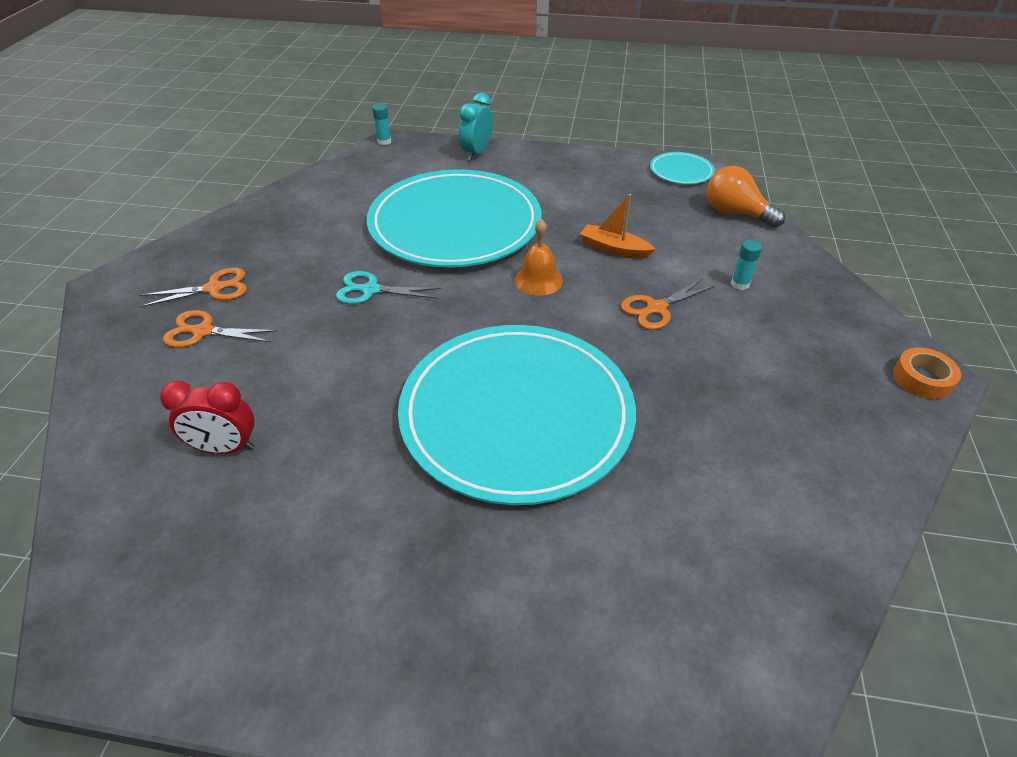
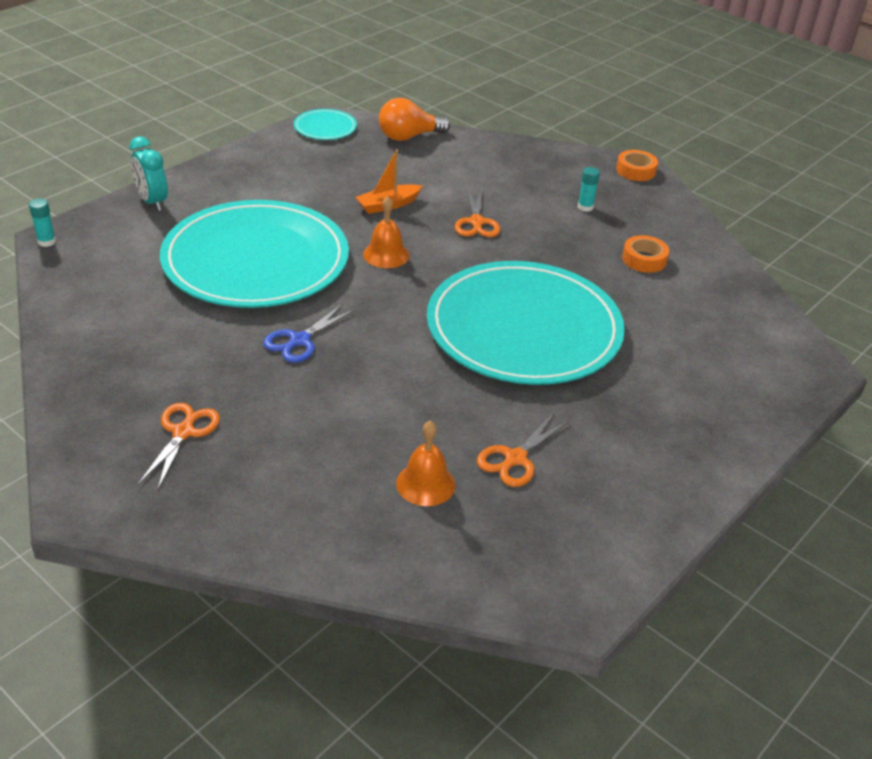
camera: 60 degrees left, 5 degrees down
red clock [160,381,255,454] -> orange bell [396,421,456,506]
orange scissors [163,310,278,348] -> orange scissors moved to [477,413,570,487]
turquoise scissors [336,271,441,304] -> blue scissors [263,303,356,363]
turquoise glue stick [731,240,762,290] -> turquoise glue stick moved to [578,167,600,212]
none -> orange tape [622,235,669,273]

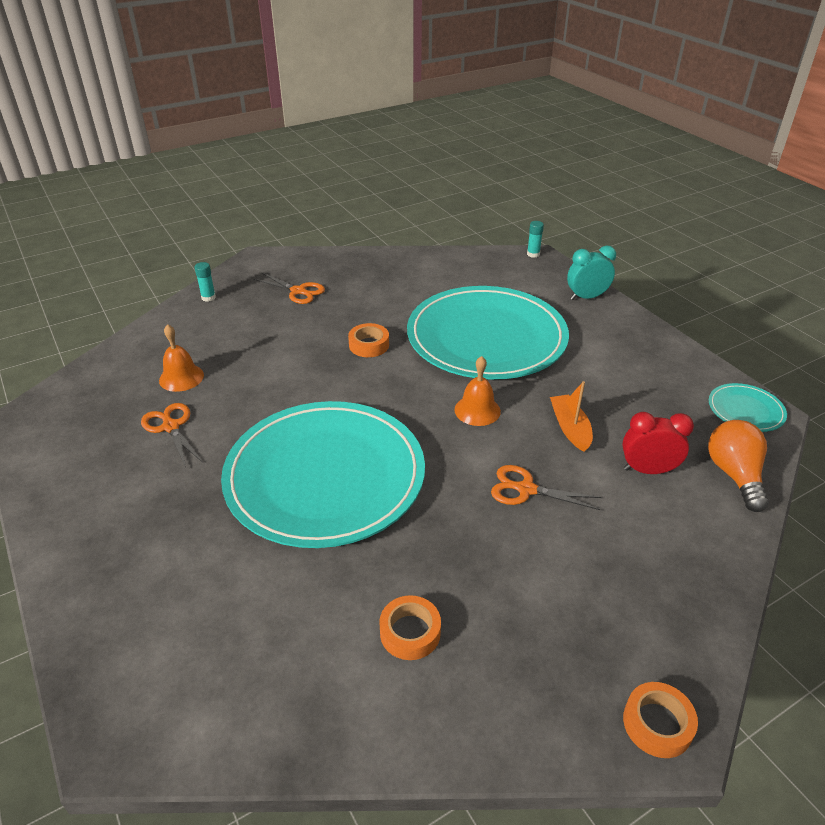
camera: 110 degrees right, 0 degrees up
blue scissors [263,303,356,363] -> orange tape [348,323,389,357]
turquoise glue stick [578,167,600,212] -> turquoise glue stick moved to [194,262,216,302]
none -> red clock [622,412,694,474]

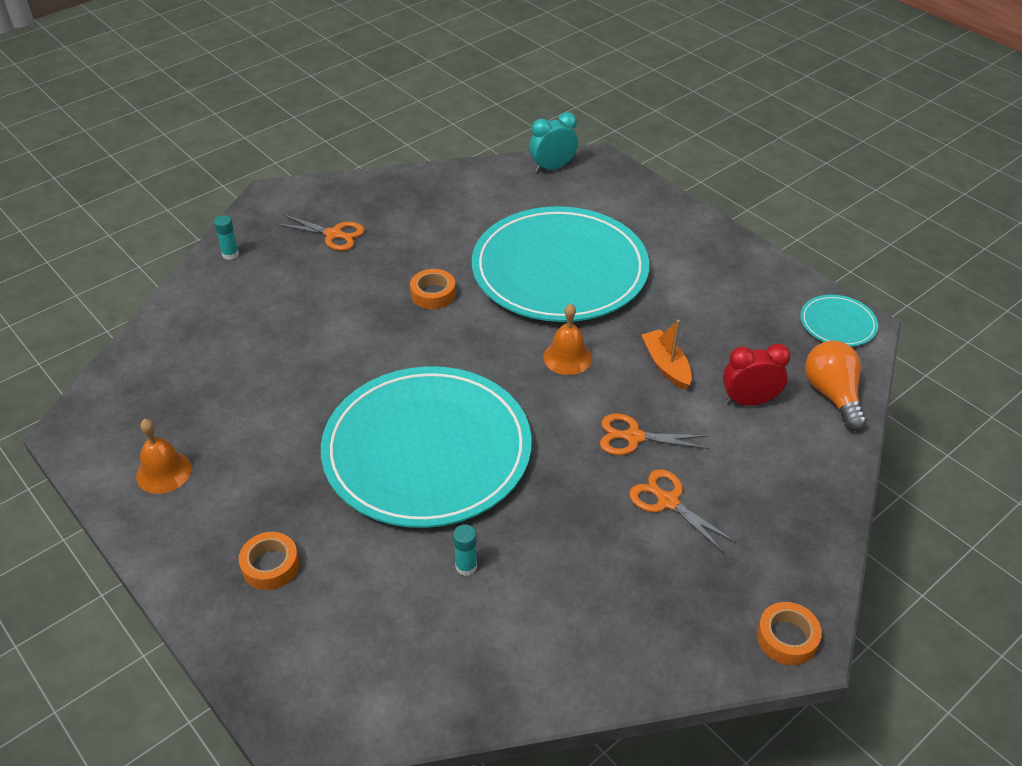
camera: 10 degrees left, 5 degrees up
orange scissors [141,403,203,468] -> orange scissors moved to [629,469,736,553]
orange bell [159,324,204,392] -> orange bell moved to [136,419,192,494]
orange tape [379,595,441,660] -> orange tape moved to [239,532,299,590]
turquoise glue stick [527,221,544,258] -> turquoise glue stick moved to [453,524,477,576]
turquoise clock [567,246,616,300] -> turquoise clock moved to [529,112,578,172]

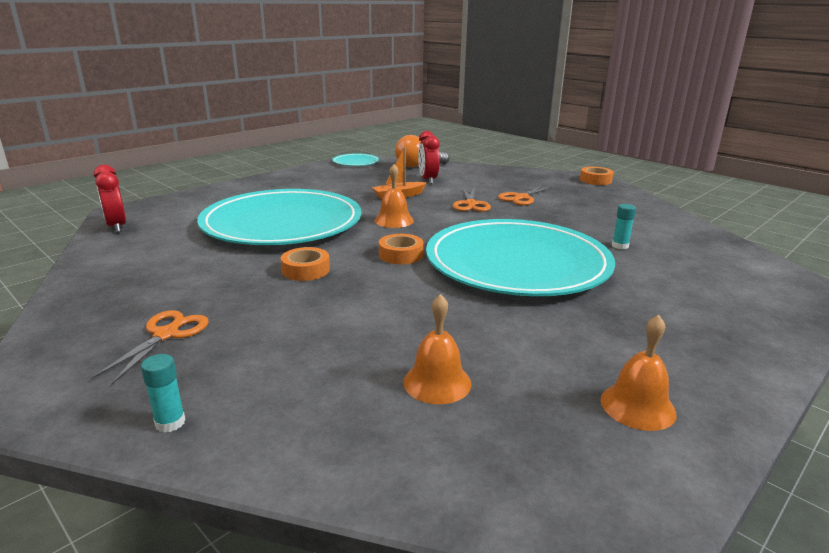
camera: 95 degrees left, 20 degrees down
orange tape [239,532,299,590] -> orange tape moved to [379,234,424,264]
turquoise clock [529,112,578,172] -> red clock [94,165,126,233]
none -> orange bell [403,294,471,404]

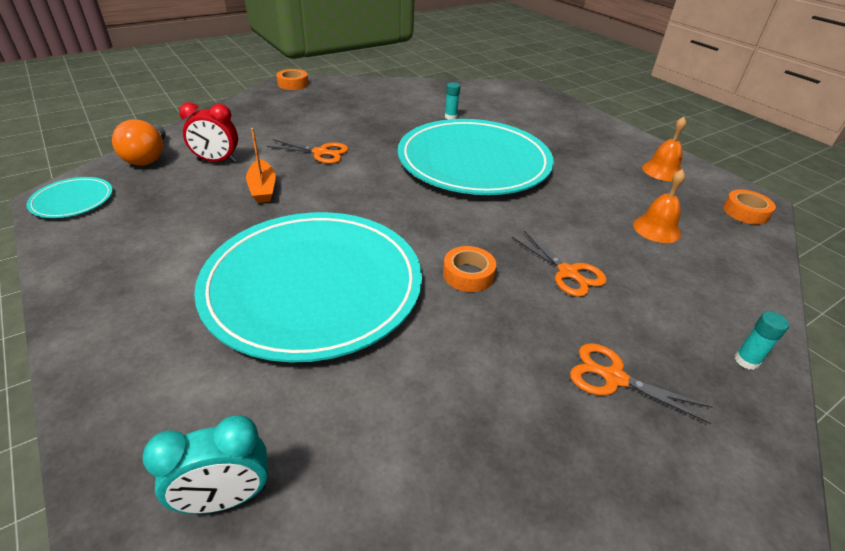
camera: 80 degrees left, 15 degrees up
red clock [94,165,126,233] -> turquoise clock [142,415,269,514]
orange bell [374,164,414,228] -> none
orange tape [379,234,424,264] -> orange tape moved to [723,190,776,225]
orange scissors [498,185,553,205] -> orange scissors moved to [512,231,607,297]

